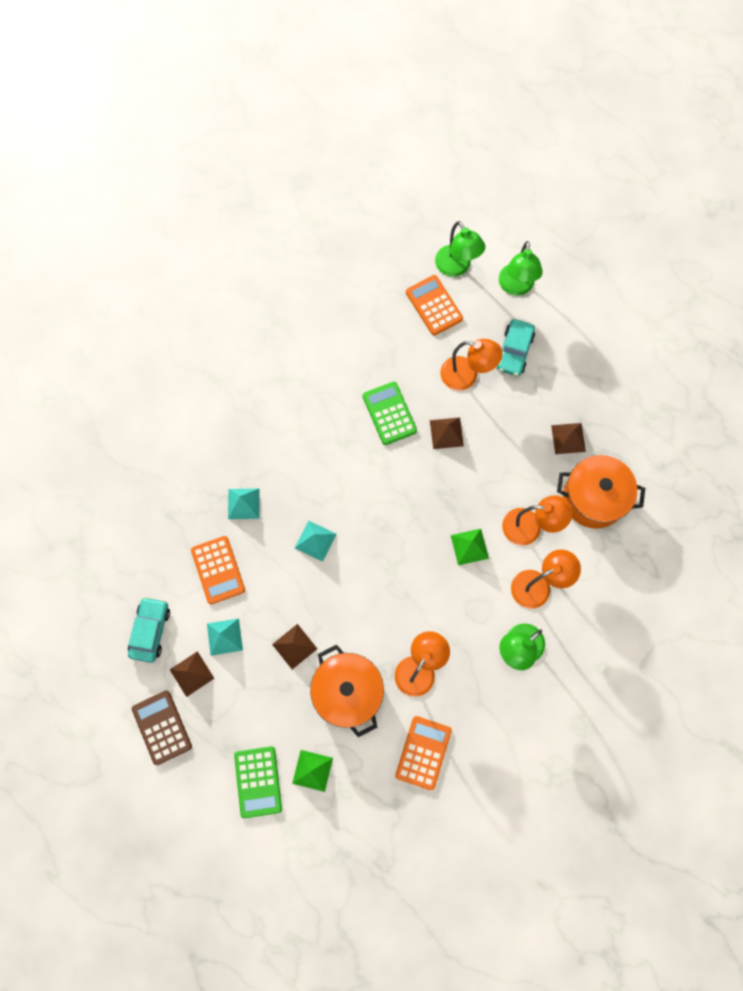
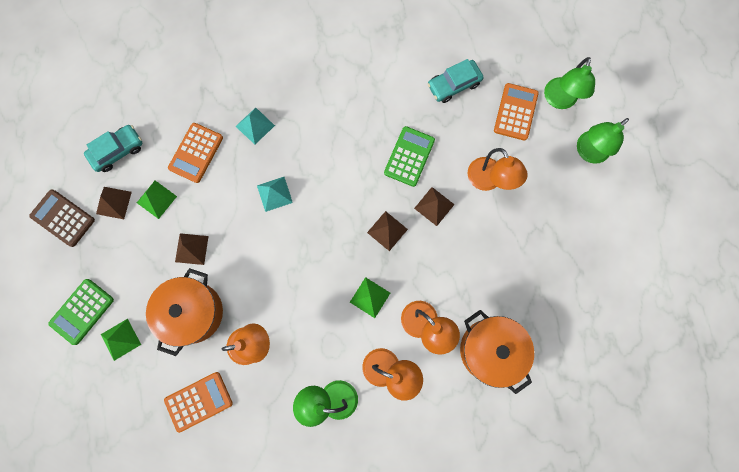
camera: 45 degrees right, 5 degrees up
brown calculator [132,691,192,765] -> brown calculator turned 75 degrees counterclockwise [29,189,95,247]
turquoise pyramid [207,618,243,656] -> green pyramid [137,181,177,219]
turquoise car [497,319,535,376] -> turquoise car moved to [428,59,484,103]
brown pyramid [551,423,586,454] -> brown pyramid moved to [367,211,408,251]

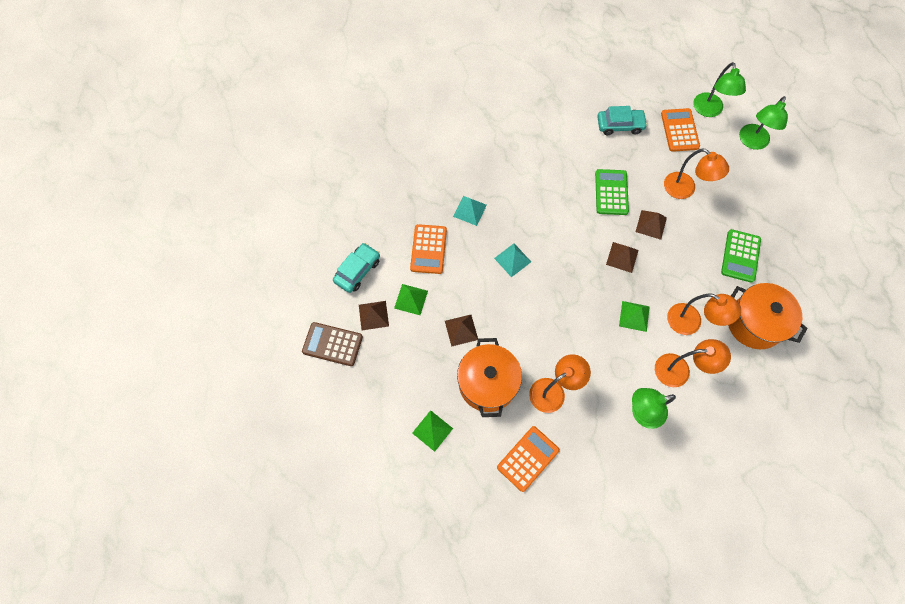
camera: 20 degrees left, 10 degrees down
green calculator [48,279,114,345] -> green calculator moved to [721,229,761,283]
turquoise car [428,59,484,103] -> turquoise car turned 135 degrees counterclockwise [597,106,647,135]

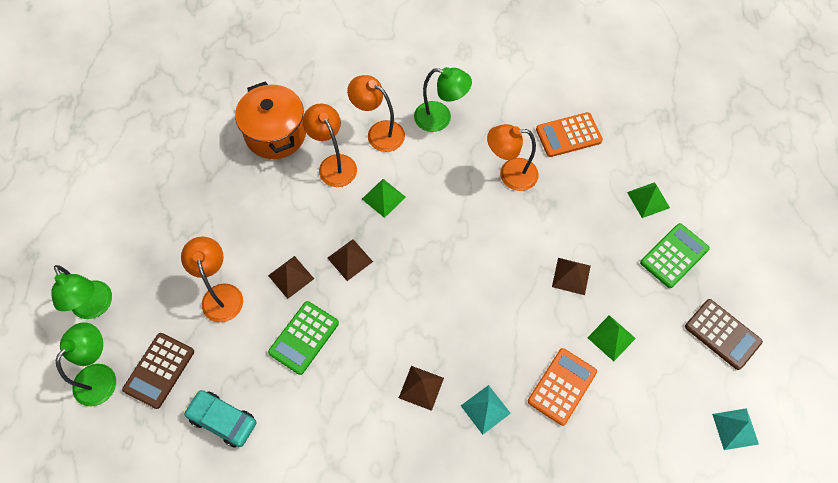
camera: 150 degrees left, 5 degrees down
turquoise car [333,243,380,293] -> none
brown pyramid [359,301,389,330] -> brown pyramid moved to [399,366,444,411]
orange pot [457,338,522,417] -> none
turquoise pyramid [494,244,531,277] -> turquoise pyramid moved to [712,408,759,450]
orange calculator [661,108,700,152] -> brown calculator [122,333,194,409]
green calculator [721,229,761,283] -> green calculator moved to [640,223,710,288]
green lamp [739,96,788,150] -> green lamp turned 90 degrees clockwise [51,265,112,319]

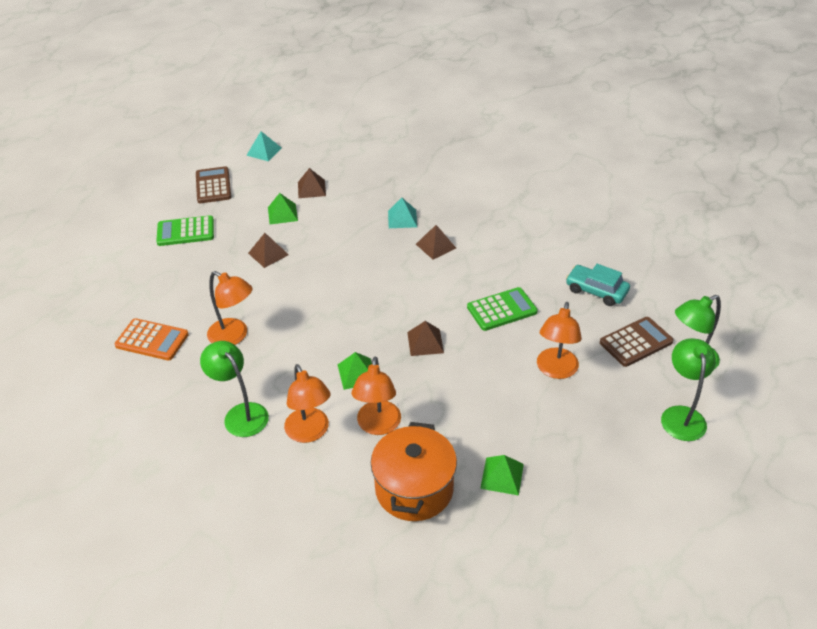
camera: 145 degrees left, 20 degrees down
turquoise car [184,390,257,448] -> turquoise car turned 150 degrees clockwise [566,264,630,306]
brown pyramid [268,256,314,299] -> brown pyramid moved to [298,168,326,198]
orange calculator [528,348,597,426] -> none
green pyramid [627,182,670,218] -> green pyramid moved to [480,455,524,496]

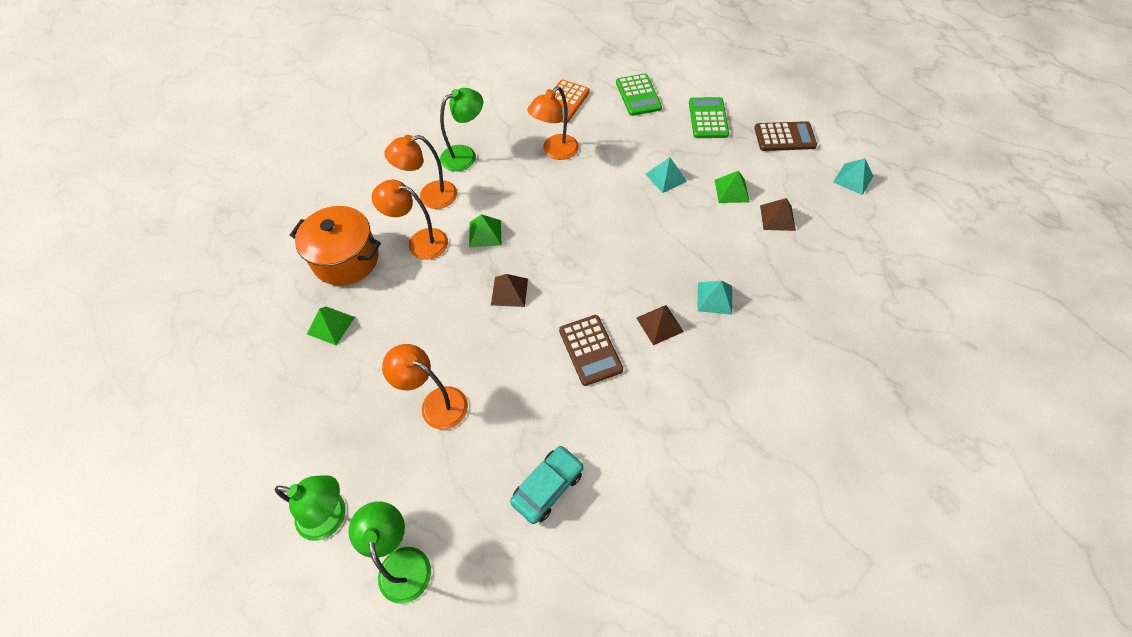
camera: 100 degrees right, 15 degrees up
brown pyramid [248,233,289,268] -> turquoise pyramid [646,157,687,193]
green calculator [467,287,538,331] -> green calculator moved to [616,74,662,116]
brown calculator [600,317,674,367] -> brown calculator moved to [559,315,623,386]

